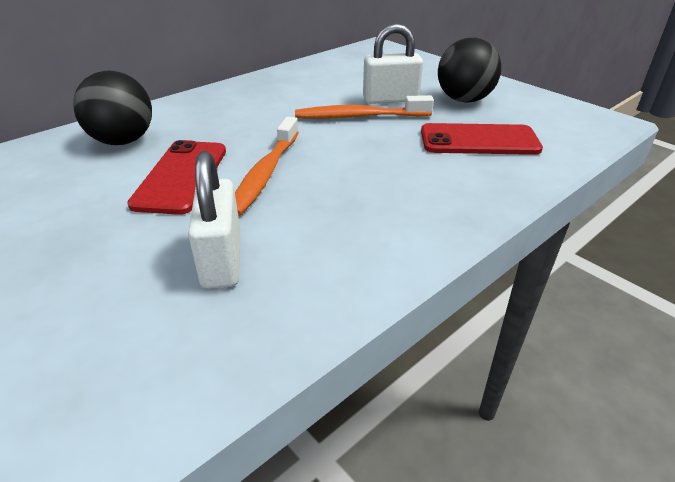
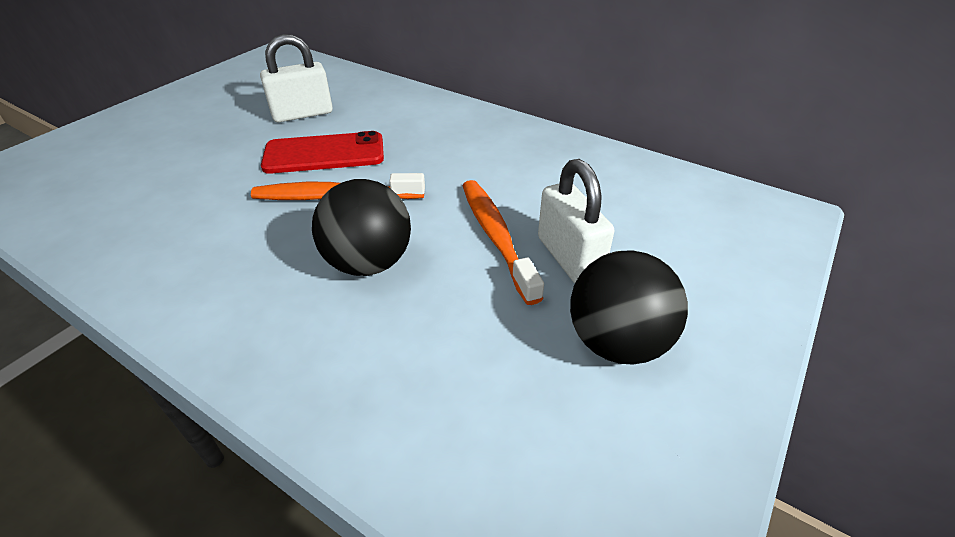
camera: 75 degrees right, 5 degrees up
black ball [73,71,152,145] -> black ball moved to [312,179,411,276]
white padlock [188,151,241,289] -> white padlock moved to [260,34,333,122]
red phone [421,123,543,155] -> none

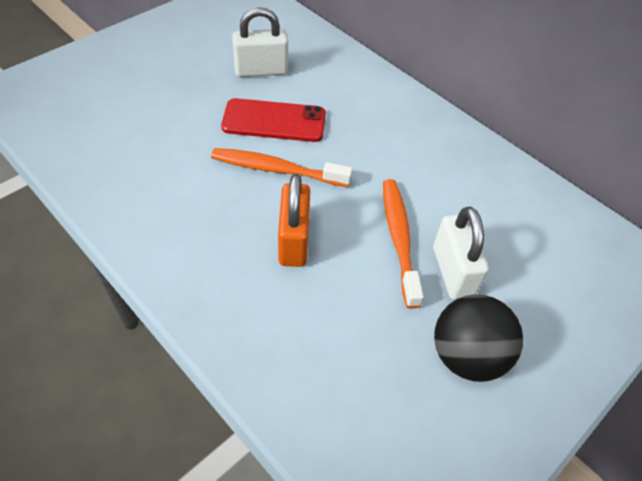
camera: 10 degrees right, 10 degrees up
black ball [312,179,411,276] -> orange padlock [278,174,310,267]

